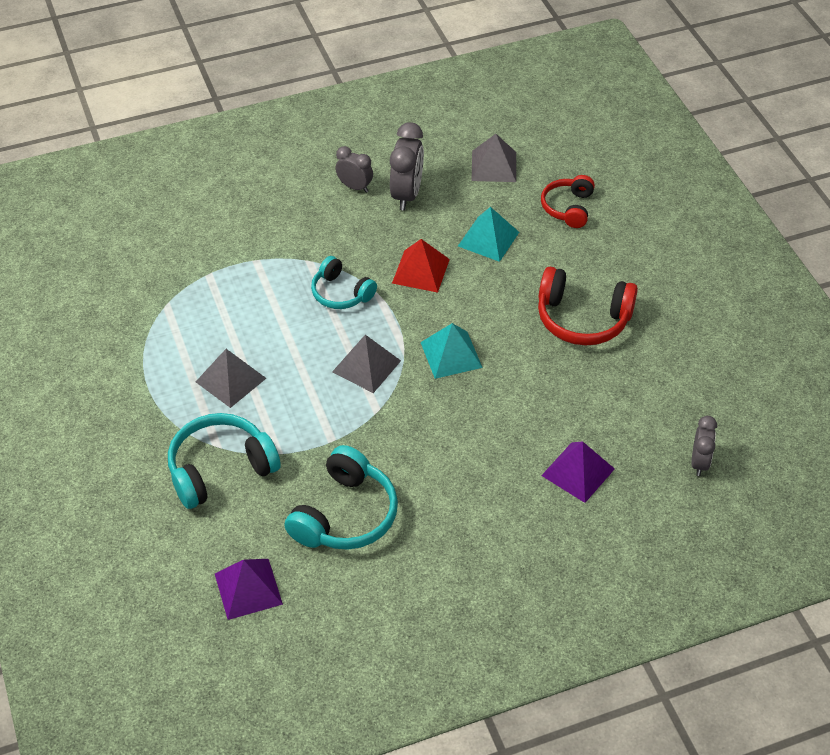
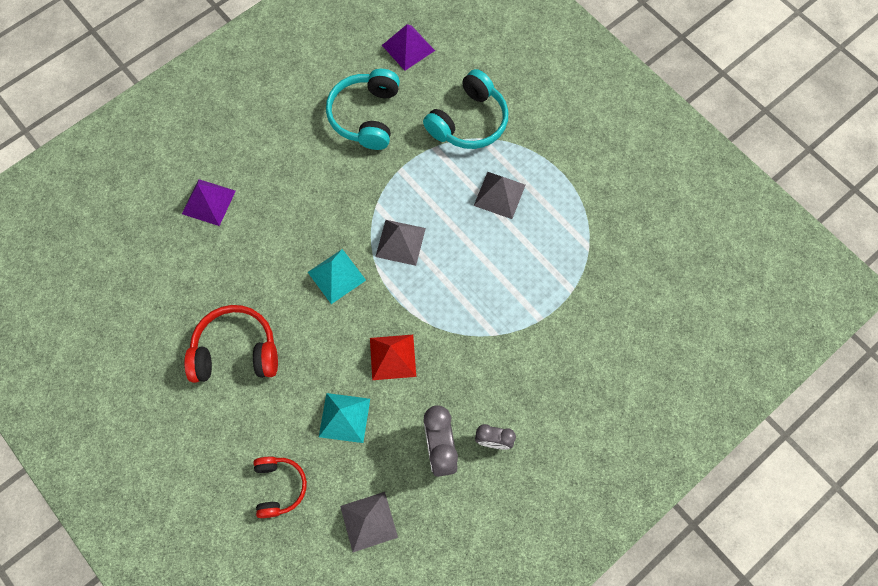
camera: 160 degrees right, 20 degrees up
turquoise headphones [311,256,377,309] -> none
grey clock [691,416,717,476] -> none

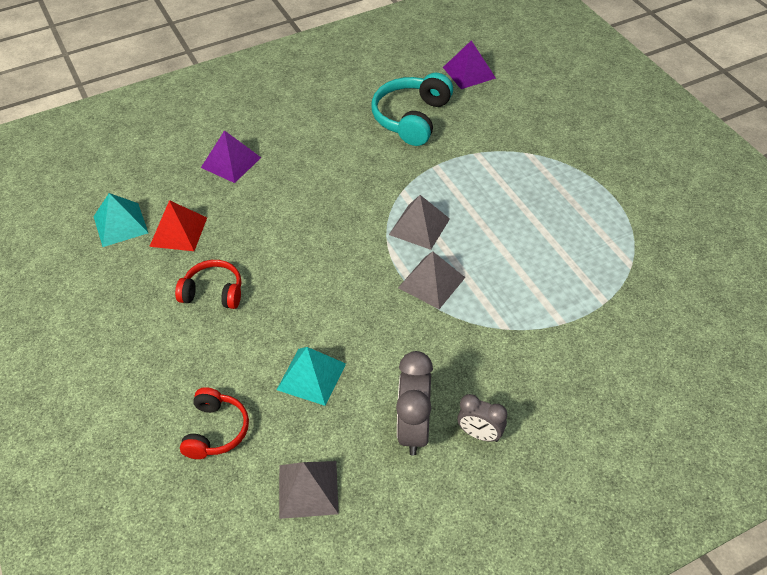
camera: 15 degrees right, 20 degrees down
red headphones [184,305,278,383] -> red headphones [175,260,241,309], size x0.64
turquoise pyramid [308,249,366,304] -> turquoise pyramid moved to [93,193,148,247]
red pyramid [370,335,416,380] -> red pyramid moved to [149,200,207,251]
turquoise headphones [423,69,508,149] -> none
grey pyramid [474,172,526,219] -> grey pyramid moved to [398,251,465,309]

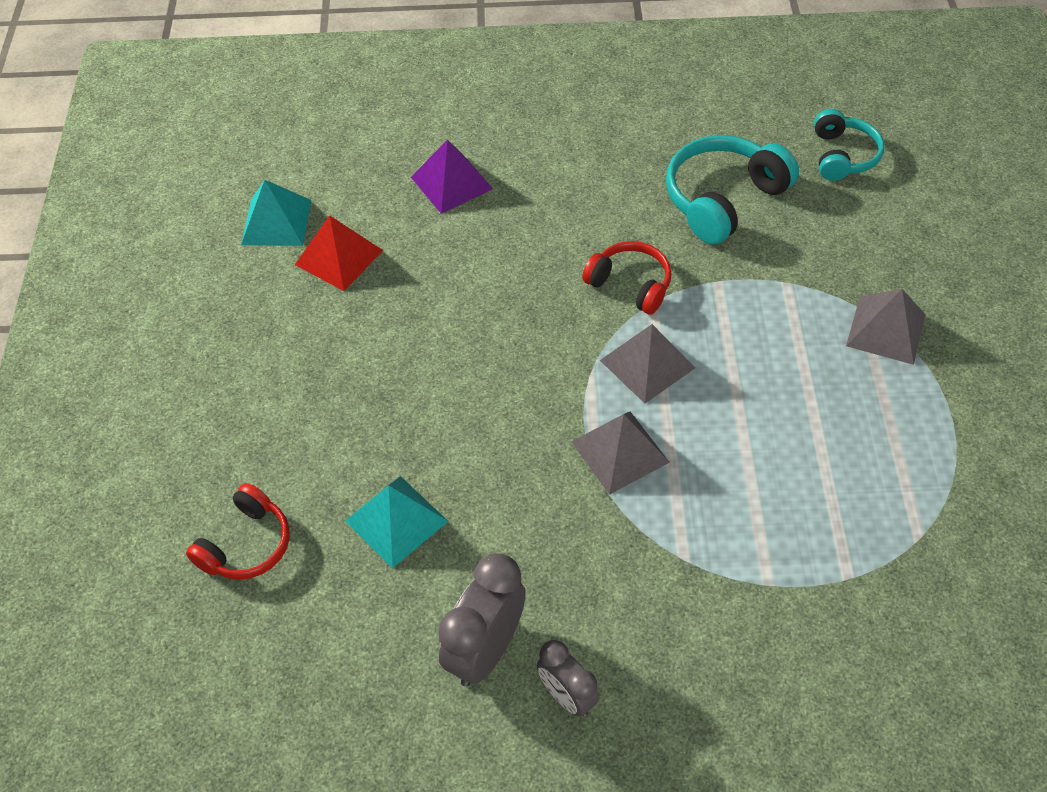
camera: 25 degrees right, 5 degrees up
red headphones [175,260,241,309] -> red headphones moved to [582,241,672,315]
grey pyramid [279,461,339,519] -> grey pyramid moved to [846,289,926,365]
purple pyramid [443,40,496,89] -> turquoise headphones [814,109,884,181]

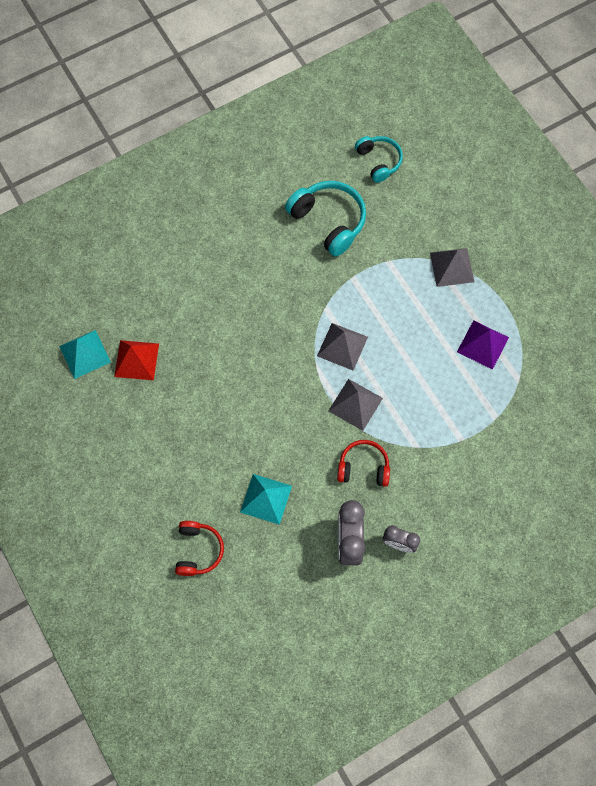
camera: 30 degrees left, 15 degrees up
purple pyramid [411,140,493,214] -> purple pyramid moved to [457,320,509,370]
red headphones [582,241,672,315] -> red headphones moved to [337,440,390,487]
turquoise headphones [666,135,799,245] -> turquoise headphones turned 120 degrees clockwise [285,181,366,257]

